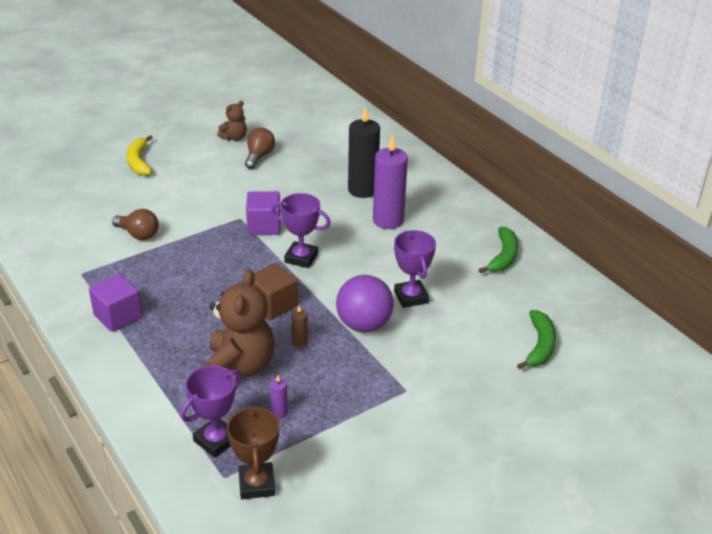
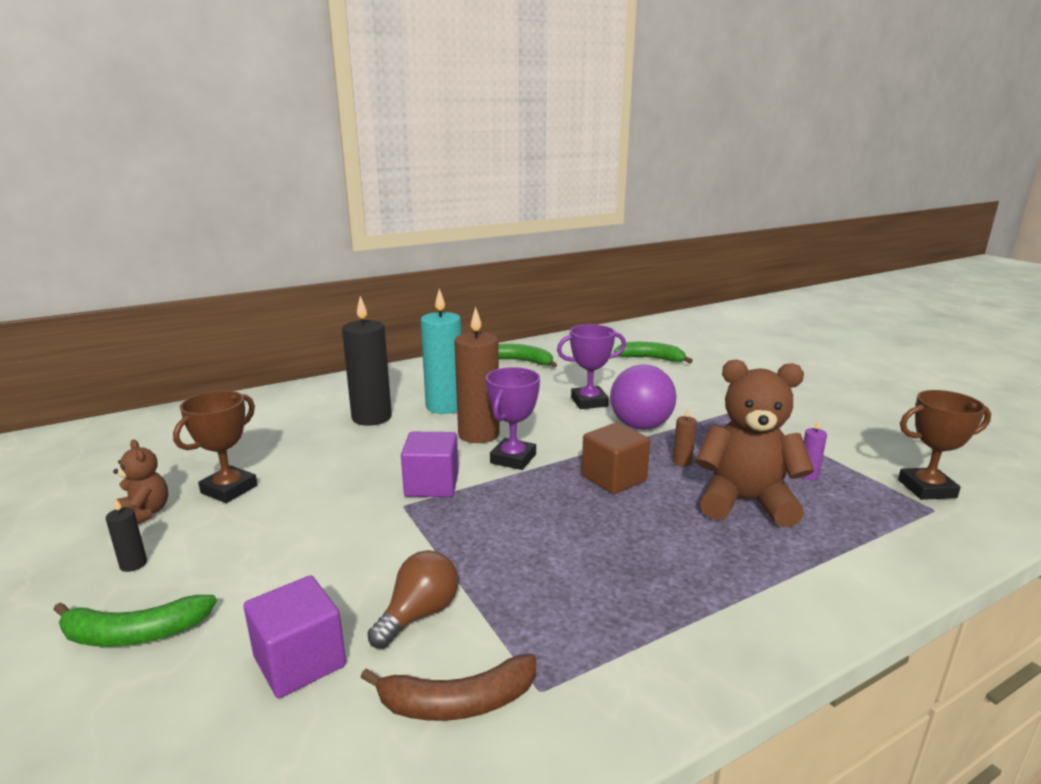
camera: 85 degrees left, 15 degrees down
purple cube [89,274,143,332] -> purple cube moved to [244,575,346,698]
yellow banana [126,135,153,176] -> green banana [53,595,217,647]
purple trophy [180,365,242,458] -> none
brown light bulb [245,128,275,169] -> brown trophy [173,390,258,503]
purple candle [373,134,408,229] -> turquoise candle [421,289,461,414]
none -> black candle [106,498,147,572]
none -> brown banana [361,654,537,721]
none -> brown candle [454,307,500,443]

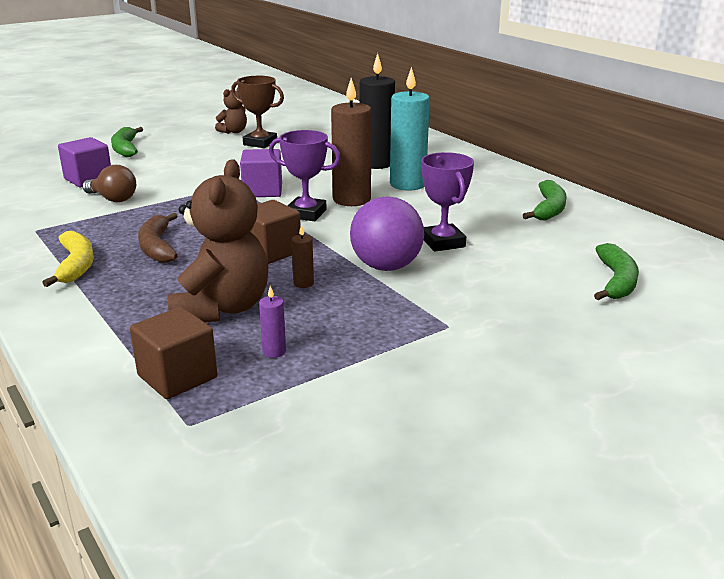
camera: 85 degrees right, 5 degrees up
black candle [106,498,147,572] -> none
brown banana [361,654,537,721] -> brown banana moved to [138,213,178,263]
brown trophy [898,390,991,500] -> none
none -> yellow banana [42,231,94,287]
none -> brown cube [130,307,217,399]

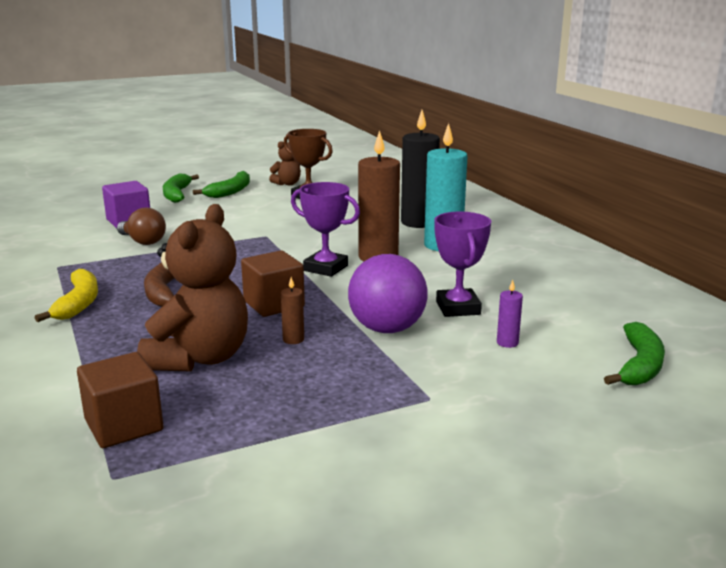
camera: 10 degrees right, 5 degrees down
purple cube [240,149,282,197] -> none
purple candle [259,286,286,358] -> purple candle moved to [497,280,523,348]
green banana [523,180,566,220] -> green banana moved to [193,171,250,198]

